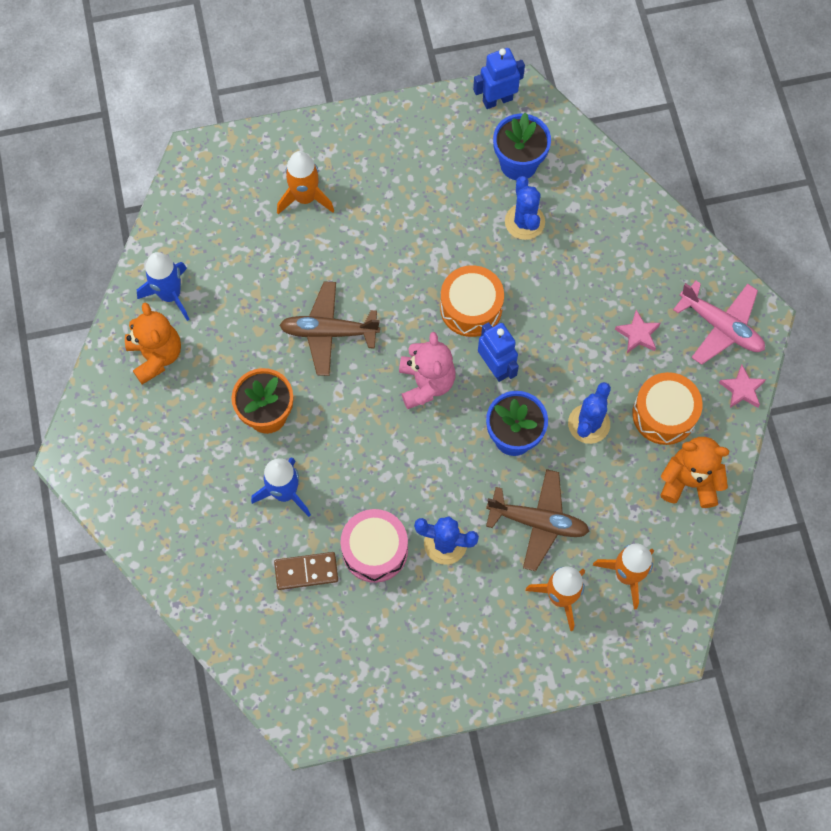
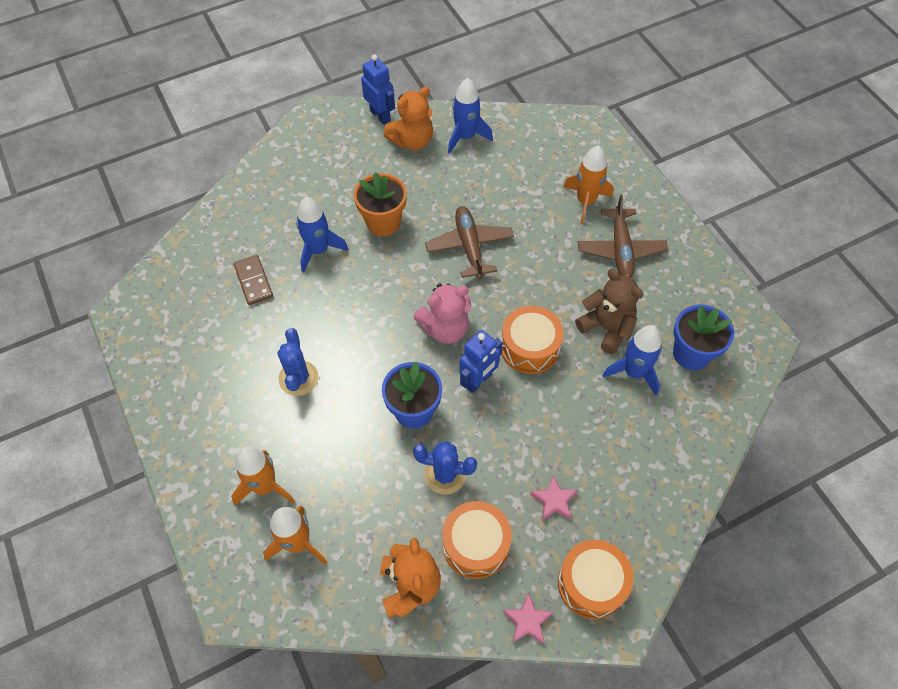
camera: 75 degrees right, 10 degrees down
pink drum [340,509,408,583] -> none
blue robot [473,48,525,109] -> blue robot moved to [361,54,395,124]
brown plane [486,469,589,571] -> brown plane moved to [578,194,668,278]
blue cactus [505,176,545,240] -> blue rocket [602,325,662,396]
pink plane [673,281,765,365] -> orange drum [558,540,634,619]
none -> brown teddy bear [575,269,643,354]

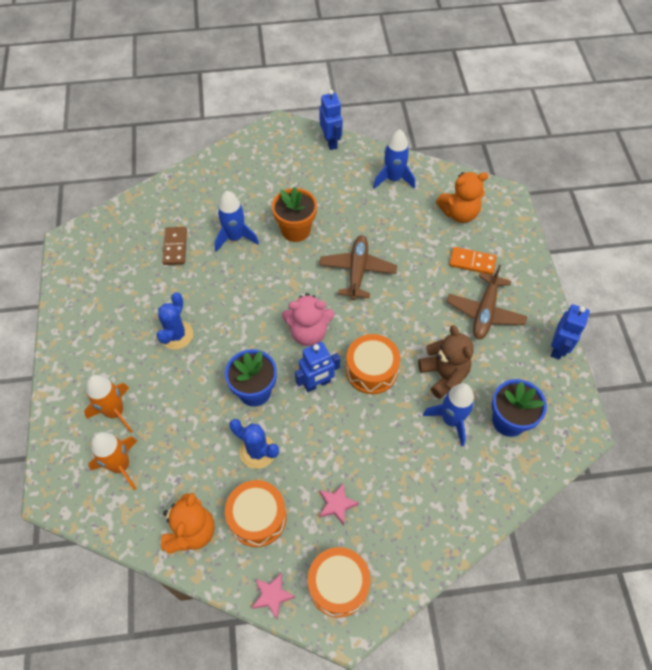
camera: 20 degrees right, 0 degrees up
orange teddy bear [384,87,433,150] -> orange teddy bear moved to [436,172,488,223]
orange rocket [563,145,613,224] -> orange domino [449,247,497,275]
none -> blue robot [551,304,590,360]

